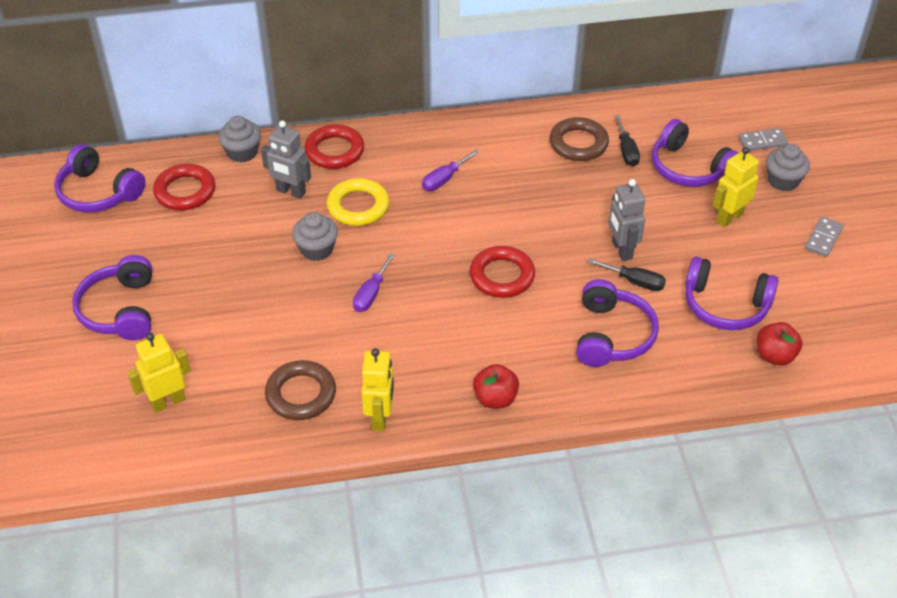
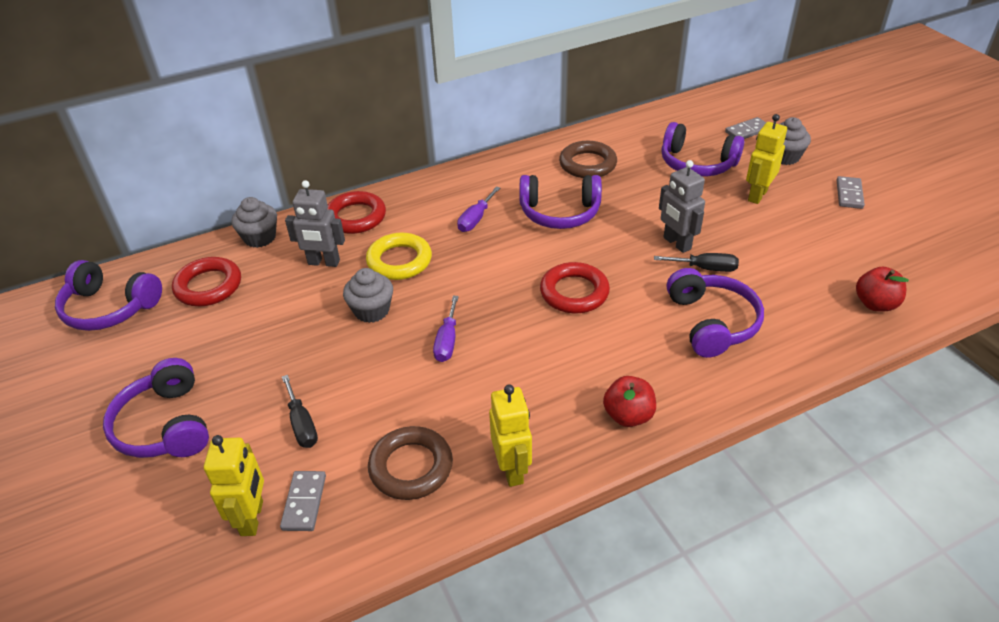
camera: 15 degrees left, 5 degrees down
yellow robot [127,333,191,413] -> yellow robot turned 135 degrees clockwise [204,435,264,536]
black screwdriver [615,115,640,166] -> black screwdriver moved to [282,375,318,448]
purple headphones [685,257,779,330] -> purple headphones moved to [519,175,602,229]
none -> grey domino [280,471,326,531]

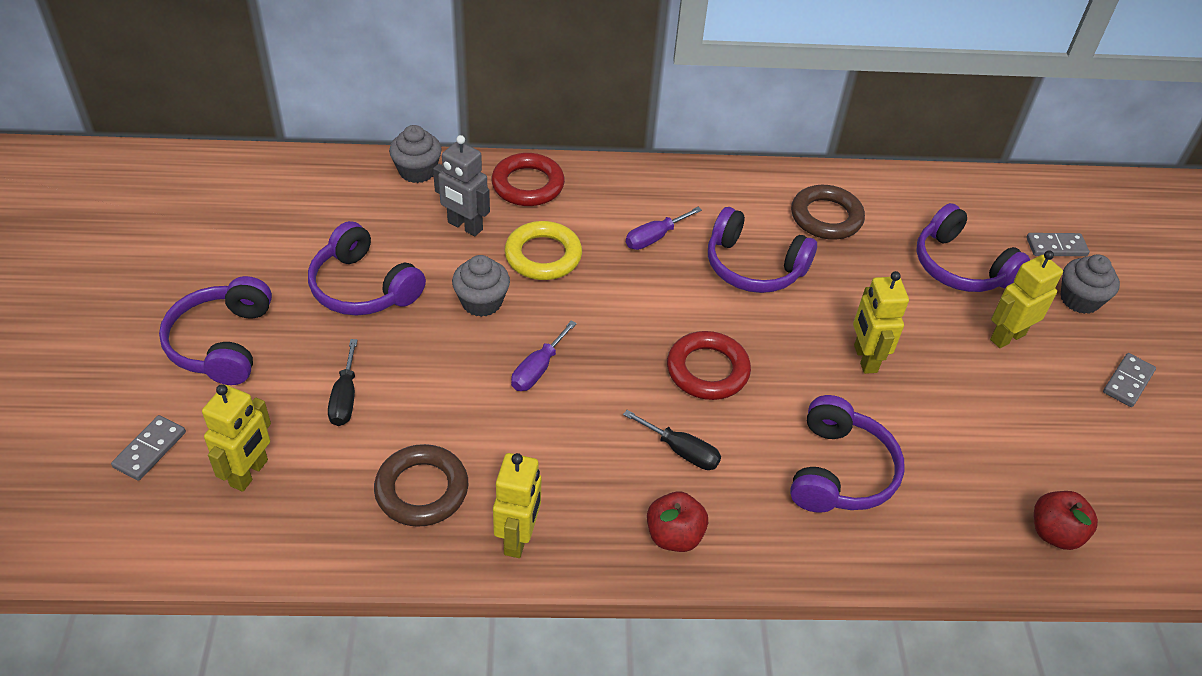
camera: 20 degrees right, 5 degrees up
purple headphones [55,260,162,331] -> purple headphones moved to [308,221,426,316]
red ring [172,257,241,306] -> none
grey domino [280,471,326,531] -> grey domino moved to [111,415,186,481]
black screwdriver [654,253,739,272] -> black screwdriver moved to [623,410,721,470]
grey robot [659,160,705,253] -> yellow robot [853,271,909,374]

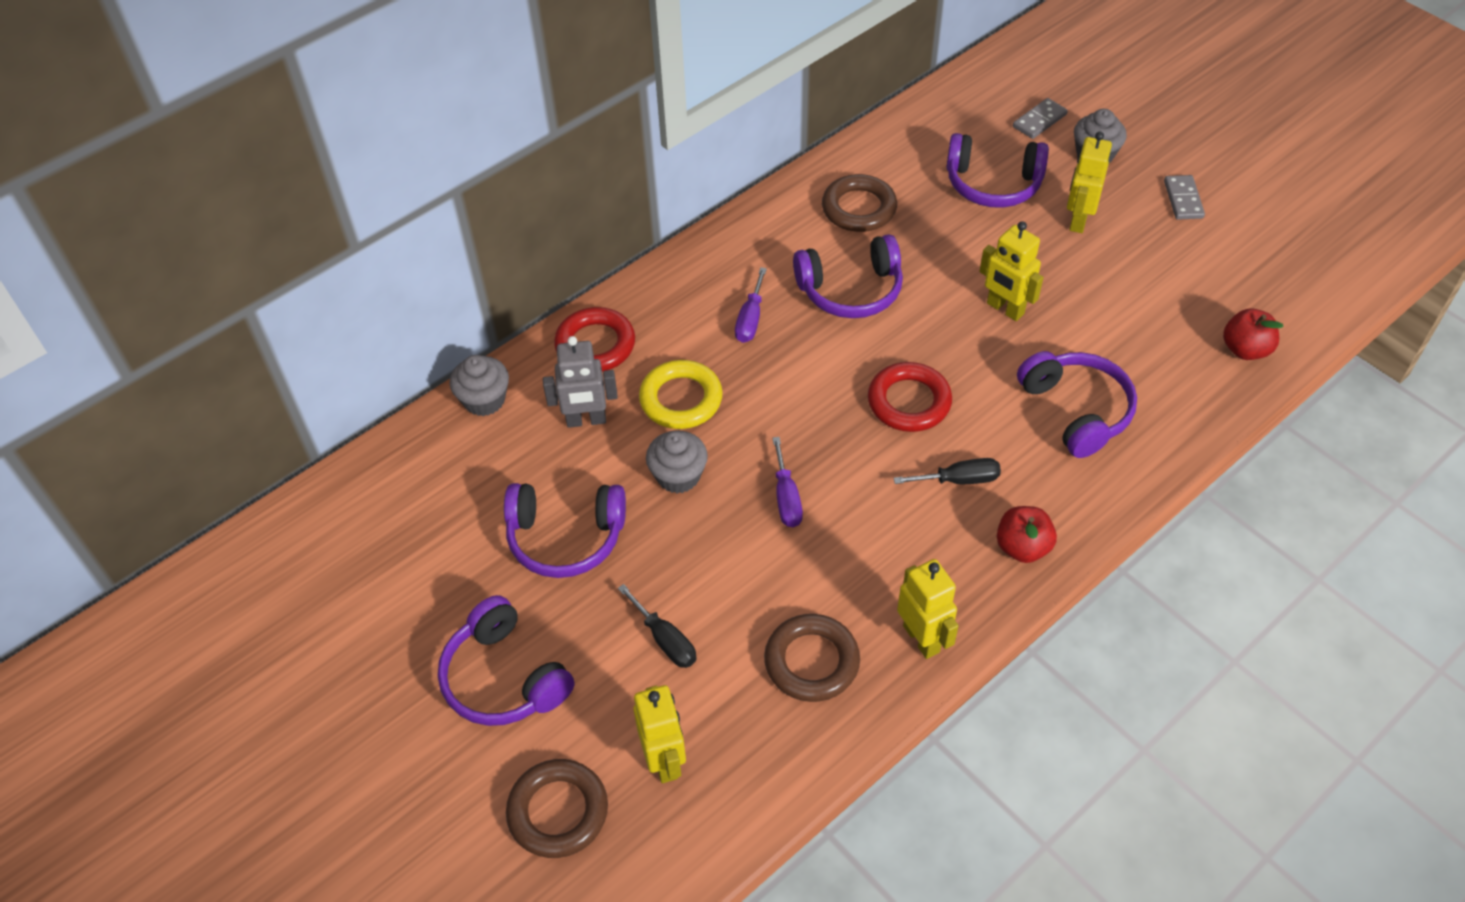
camera: 35 degrees left, 5 degrees up
grey domino [111,415,186,481] -> brown ring [506,759,608,858]

